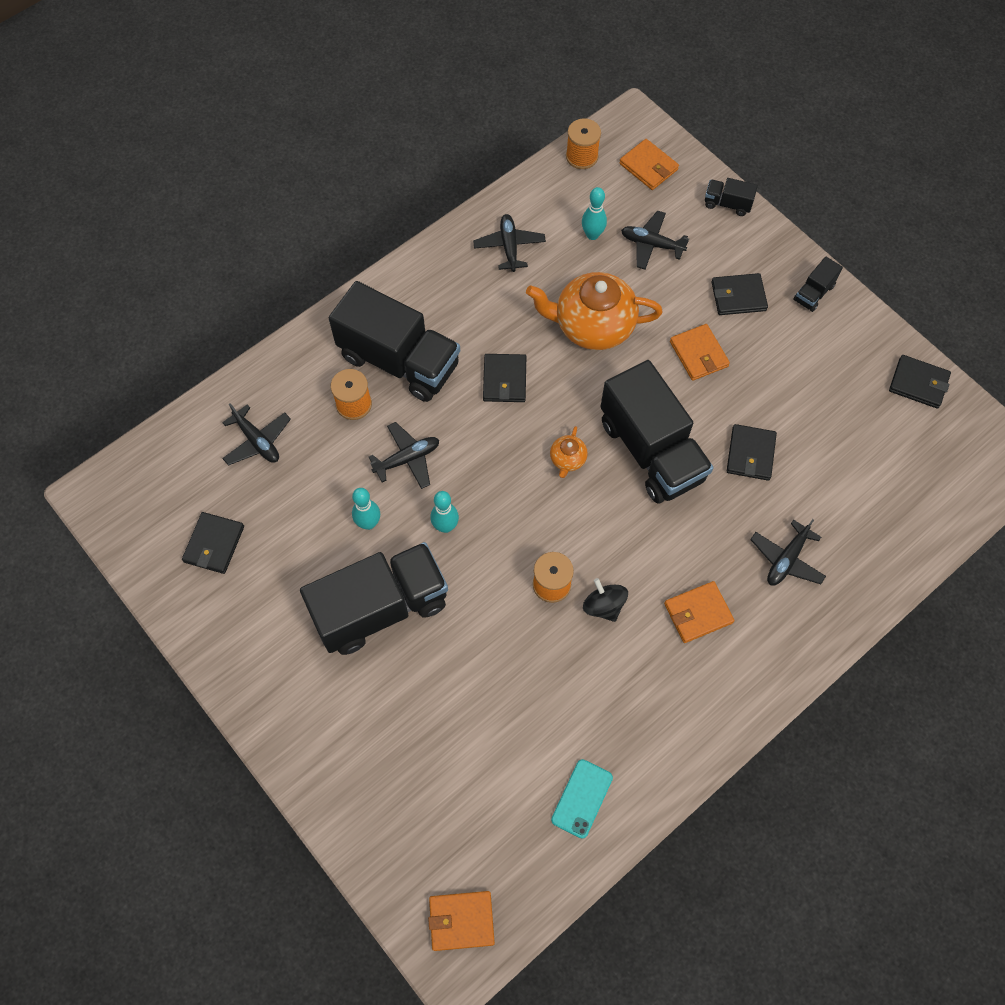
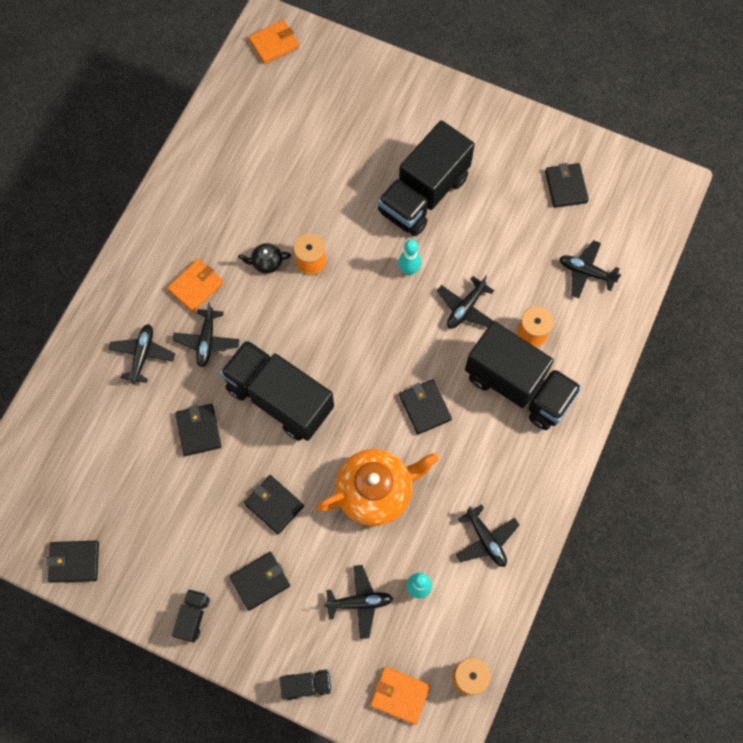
camera: 155 degrees right, 5 degrees up
black truck [329,281,460,402] -> black truck turned 150 degrees counterclockwise [465,321,582,430]
turquoise bowling pin [352,488,380,530] -> none
orange teapot [550,426,588,478] -> none
turquoise phone [551,759,613,839] -> none
black spinning top [583,578,628,622] -> black teapot [238,243,291,274]
orange wallet [670,324,730,381] -> black wallet [244,475,304,534]
none -> black plane [172,303,240,367]

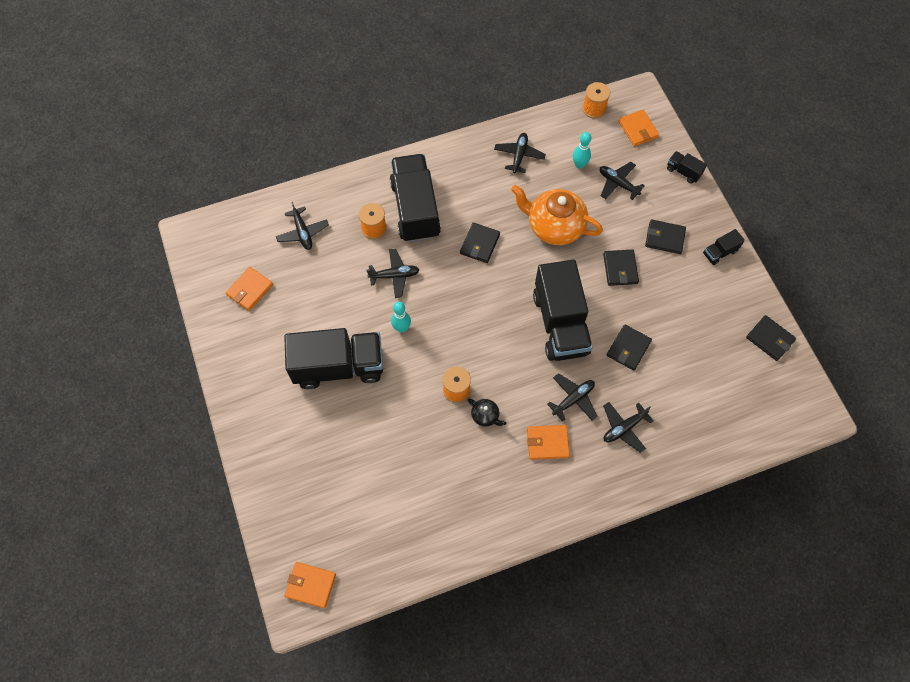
camera: 135 degrees left, 5 degrees down
black wallet [545,163,589,208] -> orange wallet [226,267,273,311]

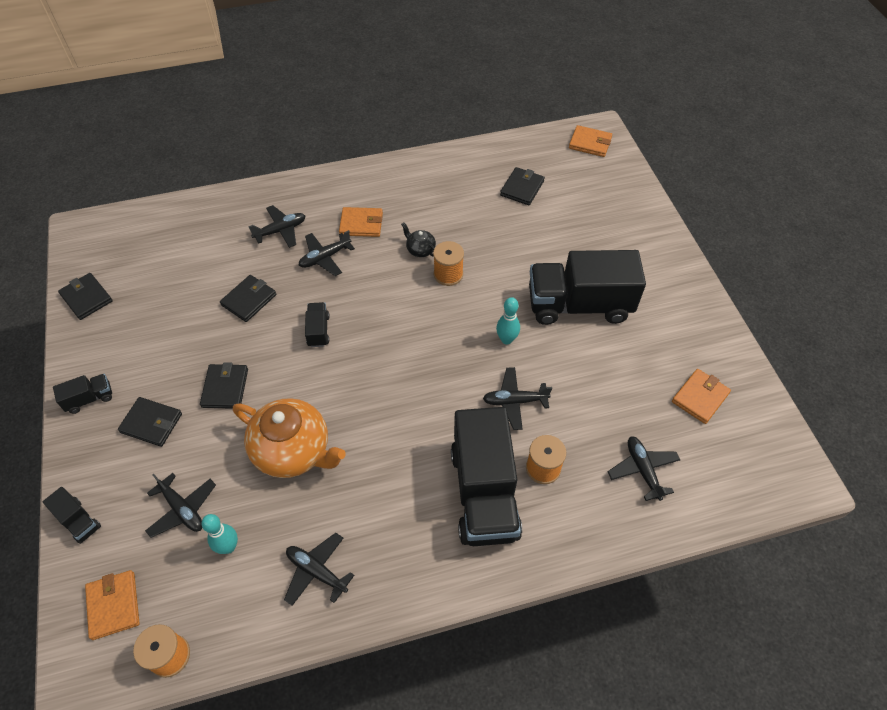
camera: 175 degrees left, 10 degrees down
black wallet [460,223,500,263] -> black wallet moved to [500,167,545,205]
black plane [494,133,546,173] -> black plane turned 105 degrees clockwise [284,533,354,606]
black truck [533,260,593,361] -> black truck [305,302,330,347], size x0.42

